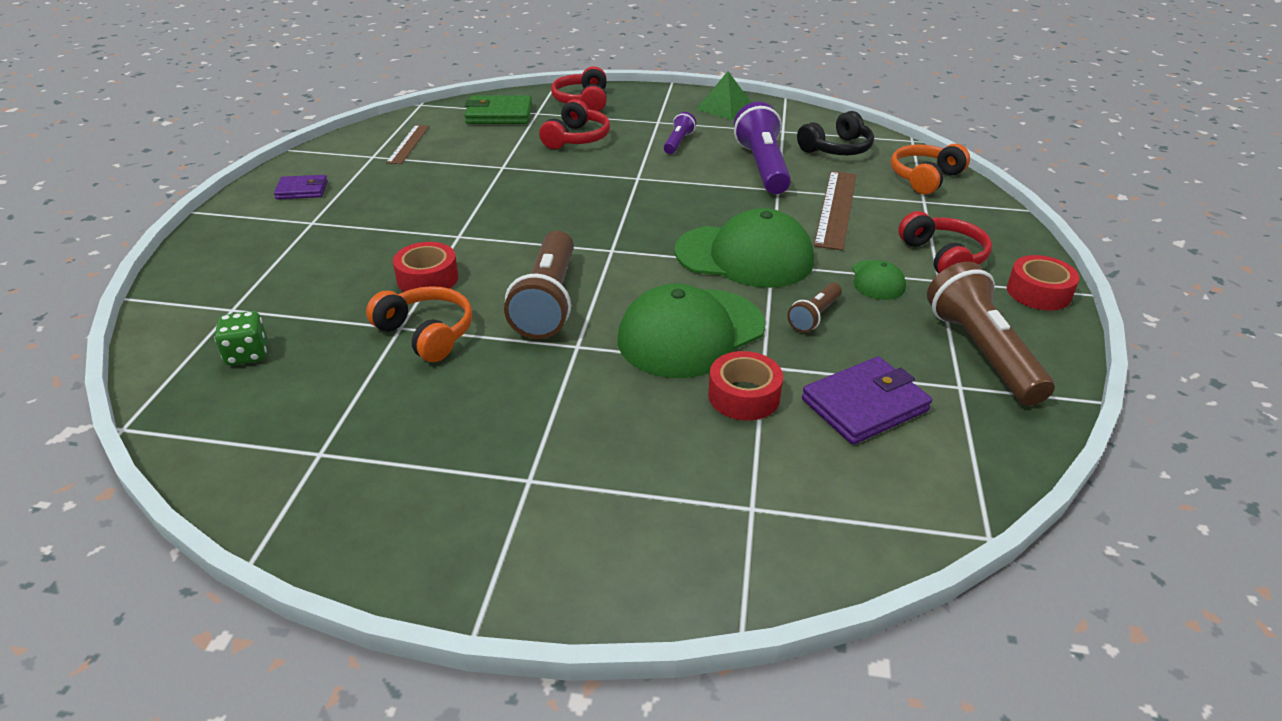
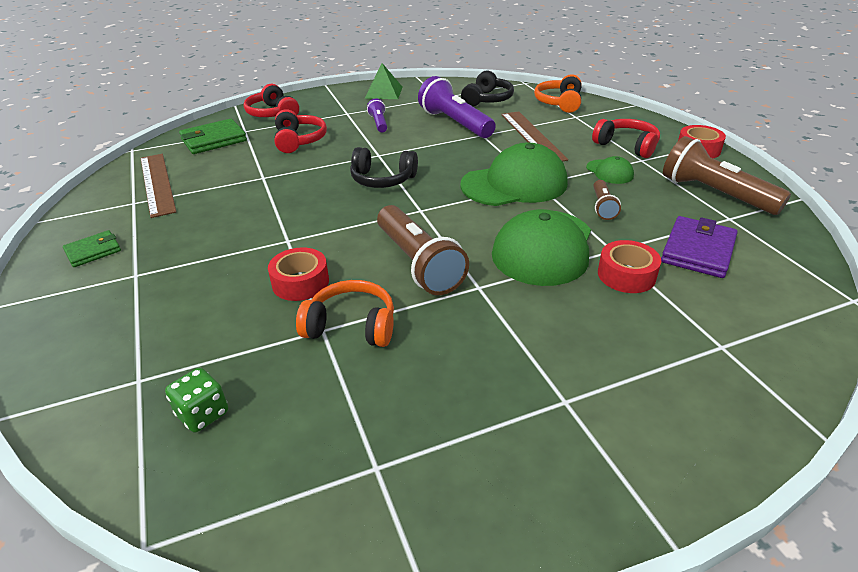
camera: 30 degrees left, 0 degrees up
purple wallet [274,175,328,199] -> green wallet [63,230,121,267]
brown ruler [386,125,430,164] -> brown ruler [140,154,177,218], size x1.60
none -> black headphones [350,147,418,188]

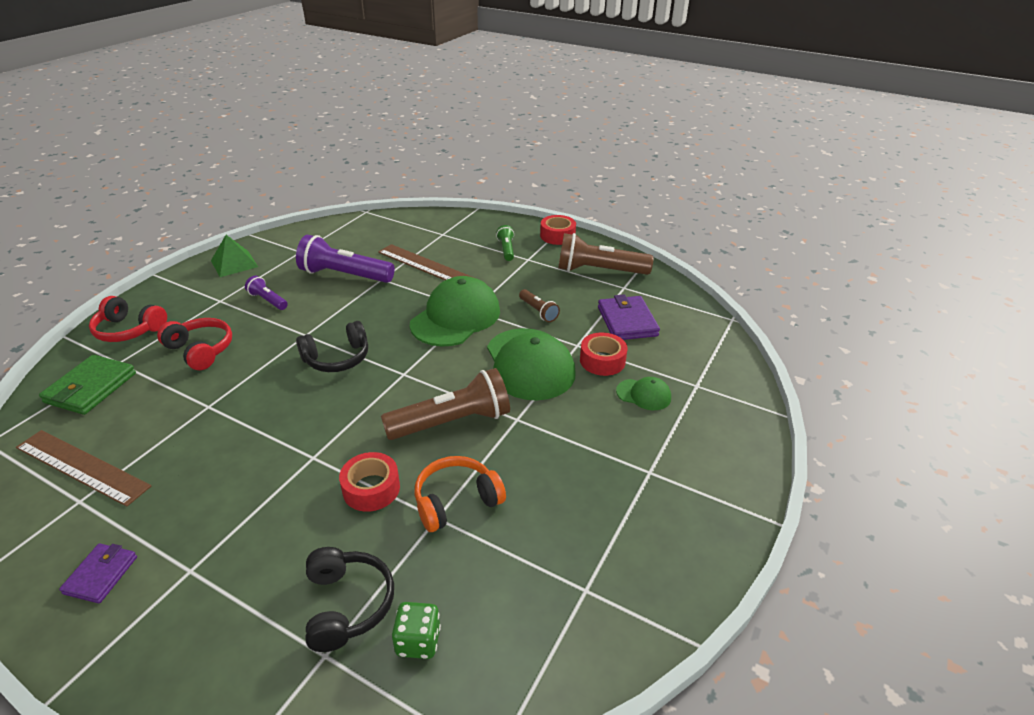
camera: 40 degrees left, 0 degrees up
green wallet [63,230,121,267] -> purple wallet [59,543,137,603]
brown flashlight [377,205,469,295] -> brown flashlight turned 45 degrees counterclockwise [381,368,510,440]
black headphones [461,71,514,107] -> black headphones moved to [306,547,394,652]
orange headphones [534,74,581,113] -> none
green cap [586,156,634,184] -> green cap moved to [616,377,671,410]
red headphones [592,119,660,158] -> green flashlight [496,225,514,261]

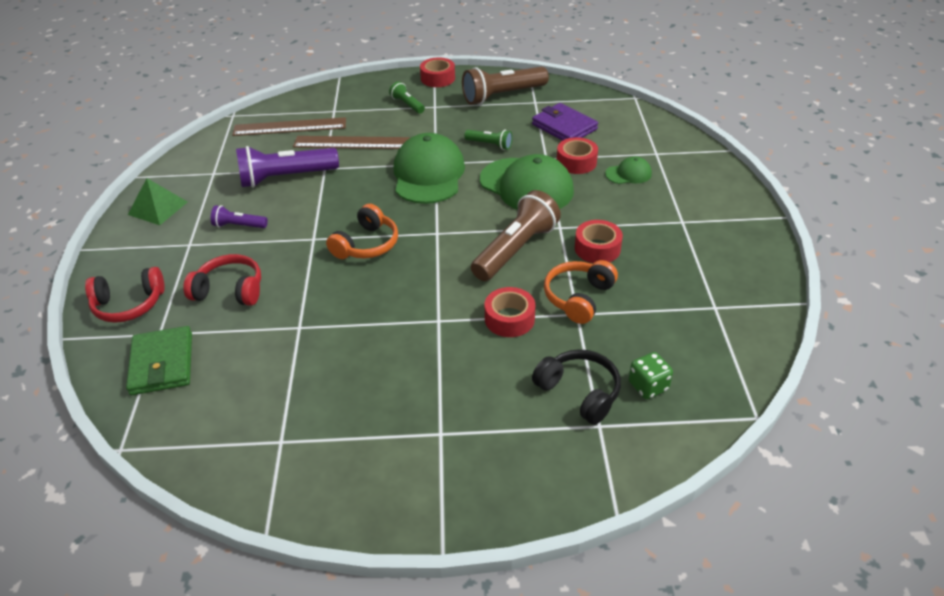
camera: 30 degrees left, 5 degrees up
brown ruler [16,430,151,507] -> brown ruler moved to [232,117,346,136]
purple wallet [59,543,137,603] -> none
black headphones [296,321,368,372] -> orange headphones [326,204,398,259]
brown flashlight [519,289,560,322] -> green flashlight [464,130,513,150]
none -> red tape [575,220,623,263]

